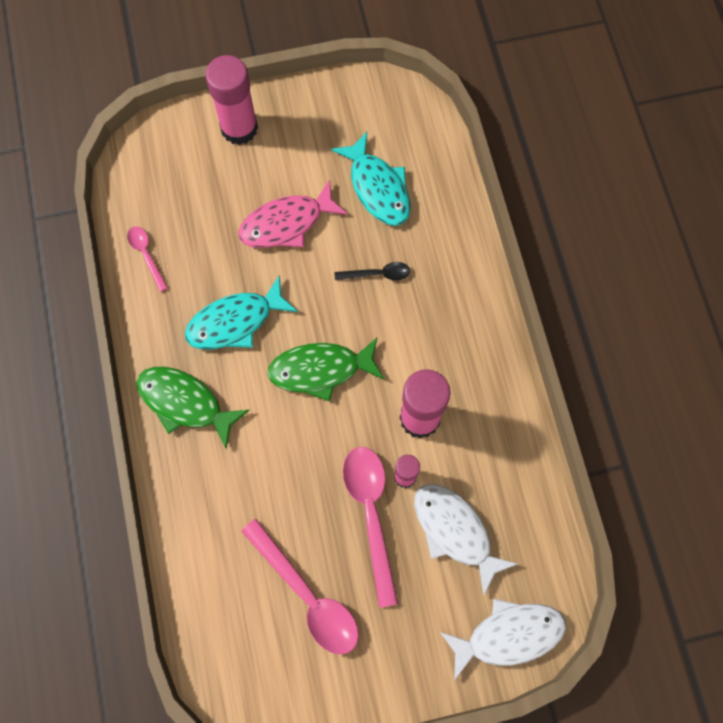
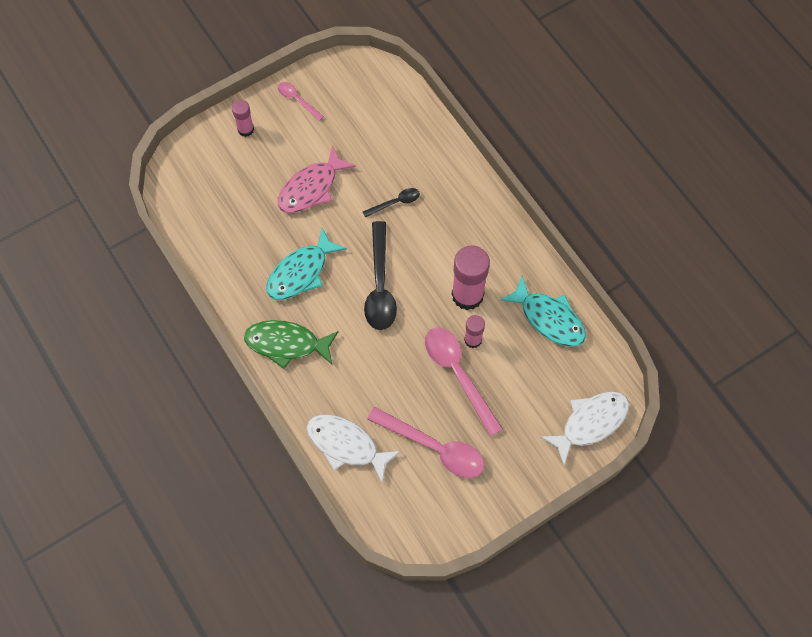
camera: 20 degrees left, 5 degrees down
pink spoon [127,226,168,292] -> pink spoon moved to [278,82,324,121]
pink glue stick [206,55,258,145] -> pink glue stick [232,100,254,137], size x0.54
green fish [267,338,384,402] -> black spoon [364,221,397,330]
turquoise fish [331,132,410,226] -> turquoise fish moved to [500,276,586,347]
white fish [414,484,518,595] -> white fish moved to [307,415,401,483]

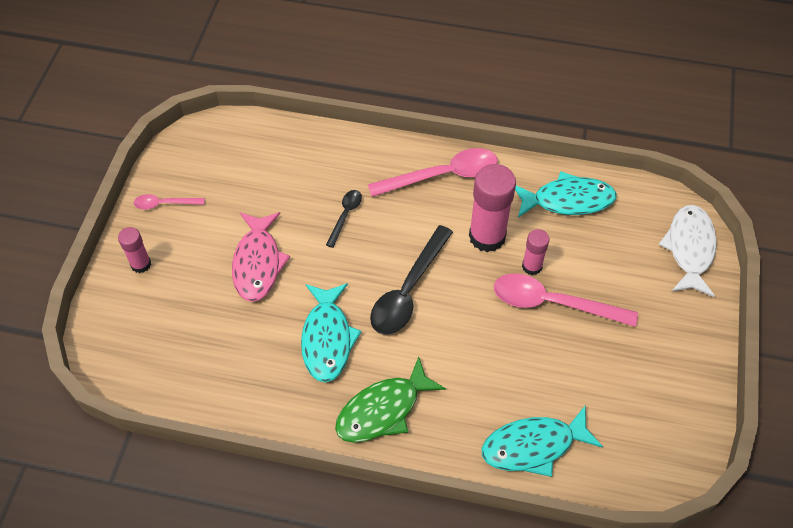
camera: 45 degrees left, 10 degrees down
white fish [307,415,401,483] -> turquoise fish [482,406,603,477]
black spoon [364,221,397,330] -> black spoon turned 75 degrees clockwise [370,225,453,335]
pink spoon [367,407,485,478] -> pink spoon moved to [368,148,498,197]

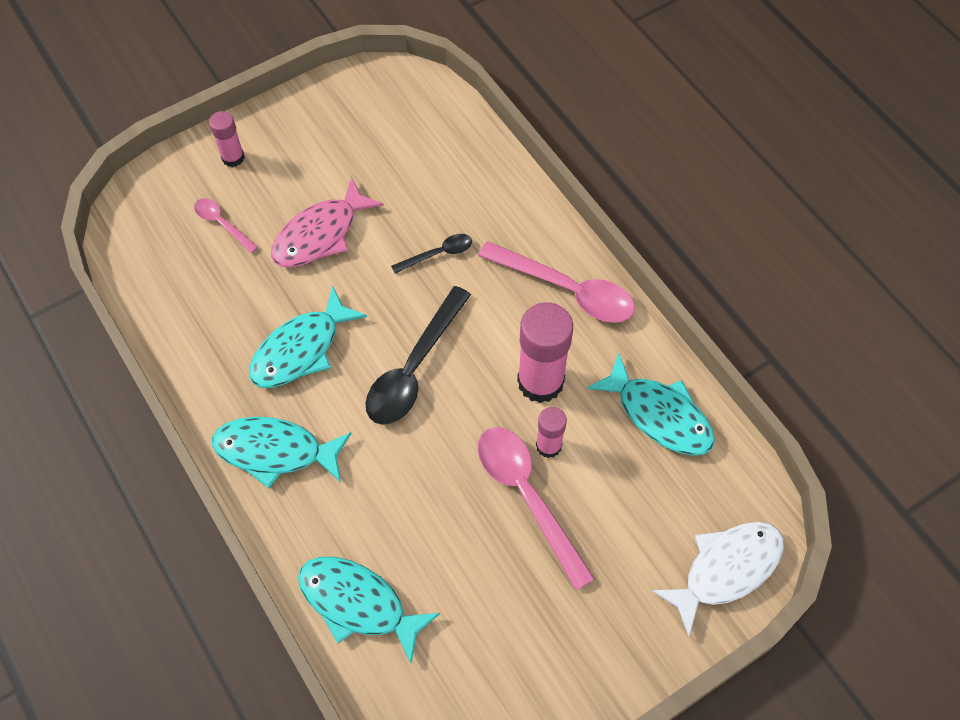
camera: 45 degrees right, 5 degrees up
pink spoon [134,194,205,209] -> pink spoon moved to [194,198,258,253]
green fish [335,356,446,443] -> turquoise fish [212,417,352,488]
black spoon [370,225,453,335] -> black spoon turned 45 degrees counterclockwise [365,286,471,425]

